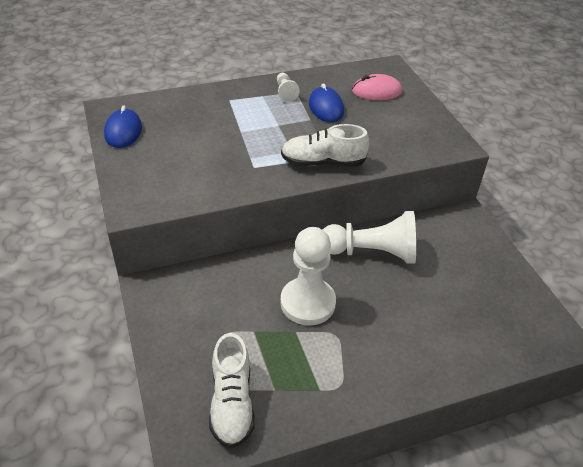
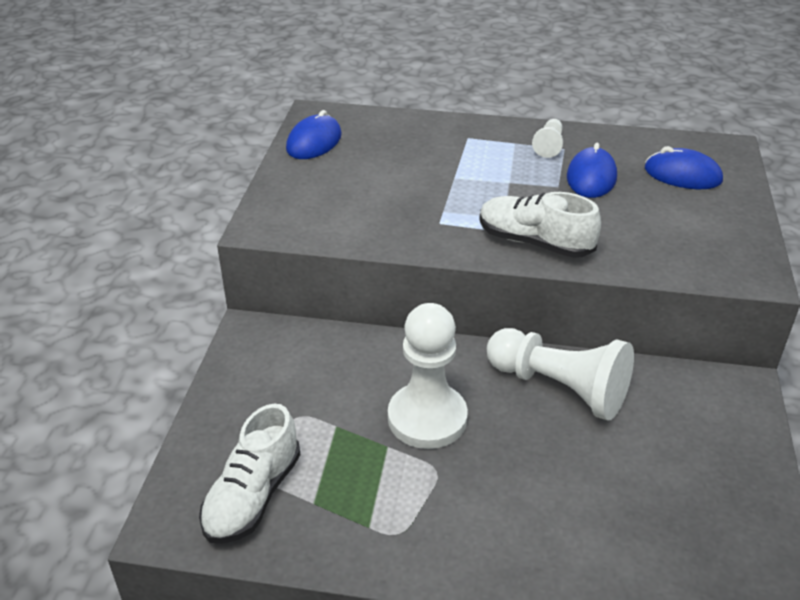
camera: 30 degrees right, 5 degrees down
pink mouse [352,74,402,100] -> blue mouse [645,146,723,189]

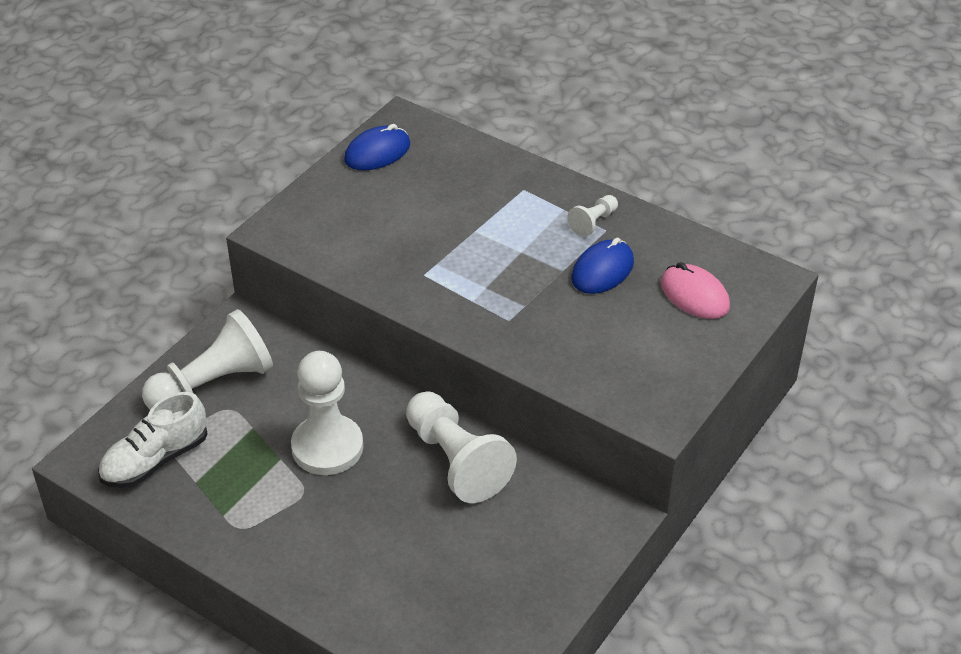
camera: 25 degrees right, 5 degrees up
white shoe [479,192,601,258] -> none
blue mouse [645,146,723,189] -> pink mouse [661,262,730,319]
none -> white pawn [142,309,273,410]

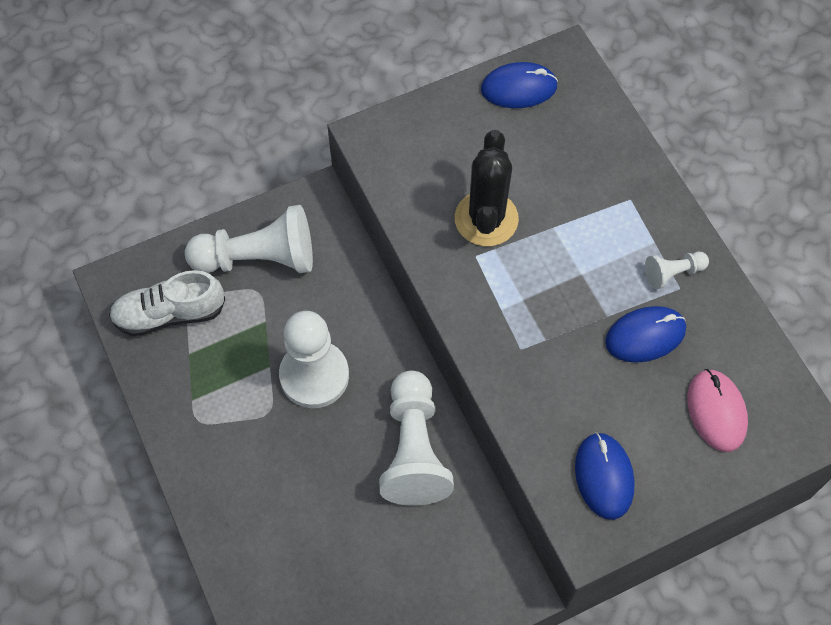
camera: 30 degrees right, 20 degrees up
none -> black cactus [455,130,519,246]
none -> blue mouse [575,432,635,520]

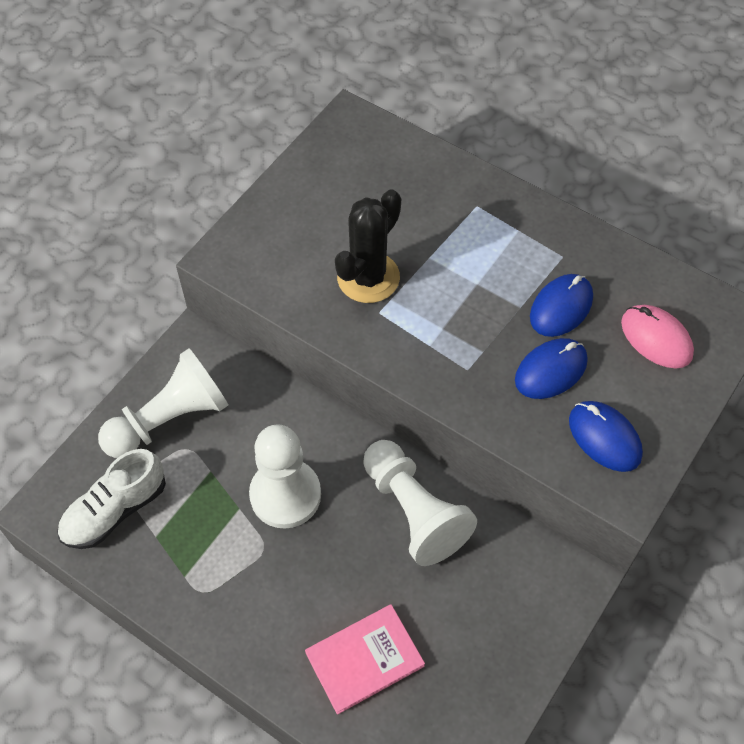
camera: 30 degrees left, 5 degrees down
black cactus [455,130,519,246] -> black cactus turned 60 degrees clockwise [335,189,401,303]
blue mouse [481,62,558,108] -> blue mouse moved to [515,338,588,399]
white pawn [645,252,709,289] -> none
none -> pink book [305,604,425,715]

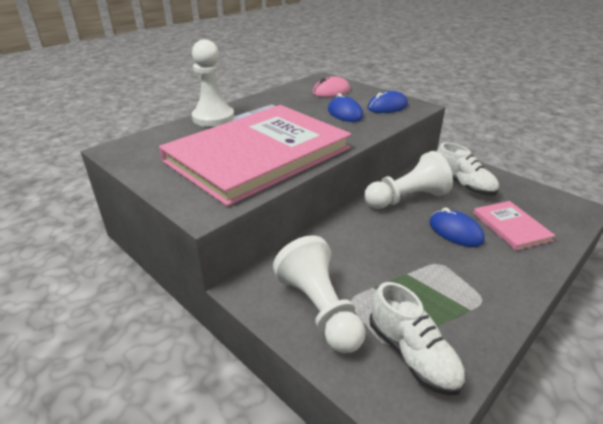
camera: 80 degrees left, 25 degrees down
white pawn [249,424,321,529] -> white pawn moved to [192,40,234,127]
black cactus [335,189,401,303] -> pink book [159,105,351,206]
blue mouse [530,274,593,337] -> blue mouse moved to [429,207,485,247]
none -> white shoe [437,142,499,196]

